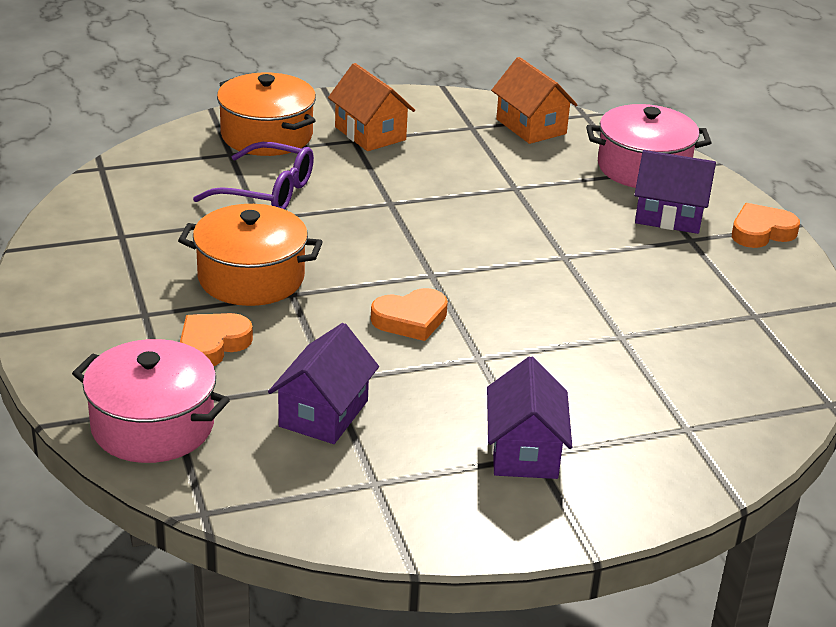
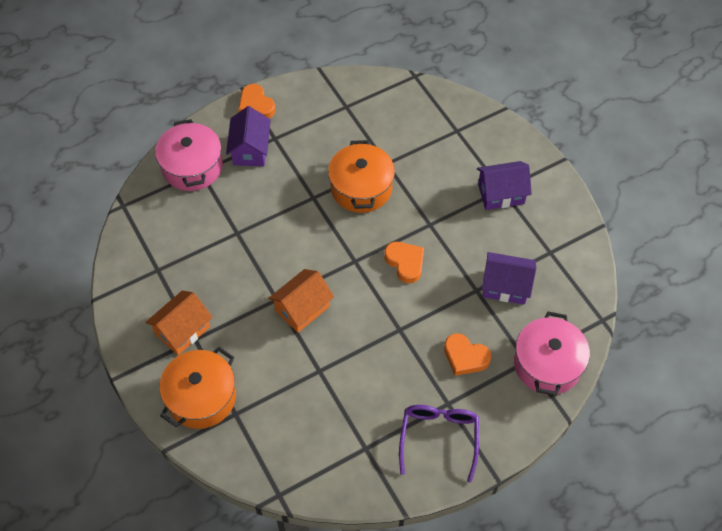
camera: 100 degrees left, 25 degrees up
orange pot [178,204,323,306] -> orange pot moved to [328,140,395,213]
purple glasses [193,142,314,209] -> purple glasses moved to [399,405,479,483]
orange house [491,57,578,144] -> orange house moved to [268,269,334,333]

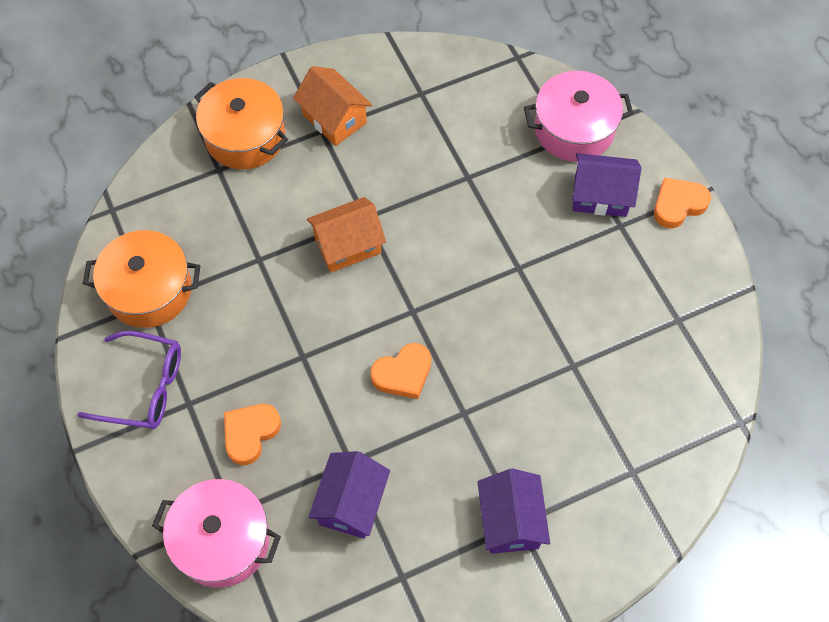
camera: 95 degrees right, 5 degrees up
orange house [268,269,334,333] -> orange house turned 75 degrees counterclockwise [307,197,386,272]
orange pot [328,140,395,213] -> orange pot moved to [83,230,200,328]

